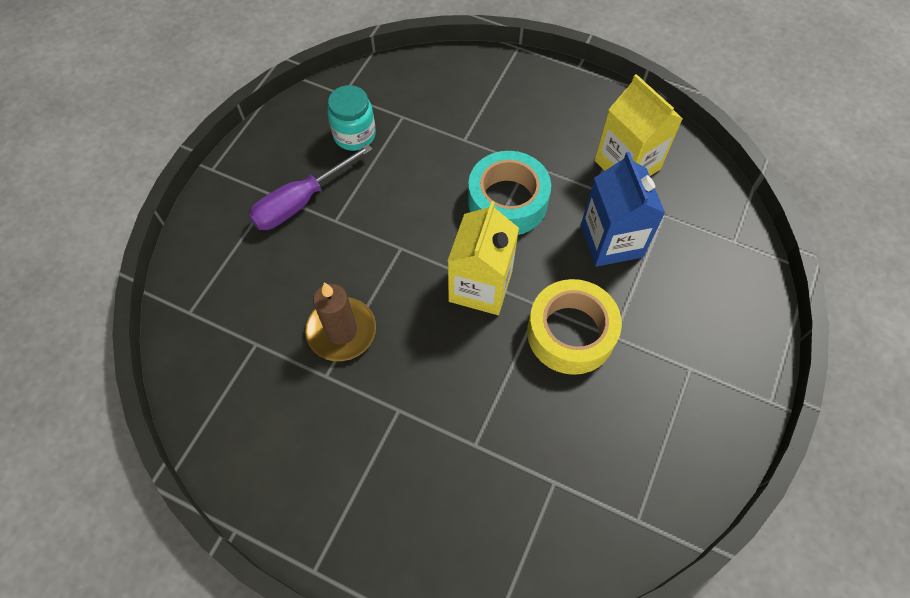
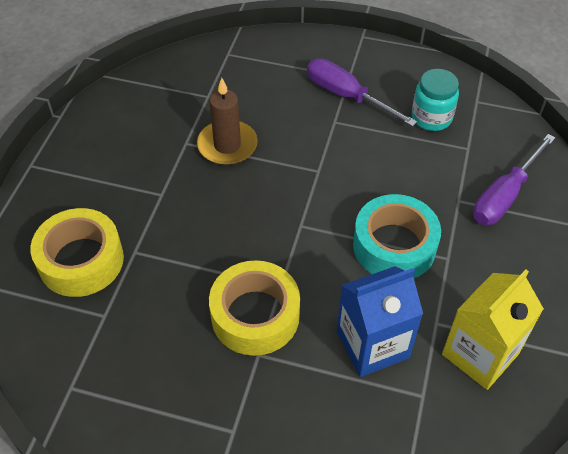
camera: 80 degrees right, 10 degrees down
yellow carton [448,201,519,315] -> none
none -> yellow tape [30,208,124,297]
none -> purple screwdriver [473,134,555,225]

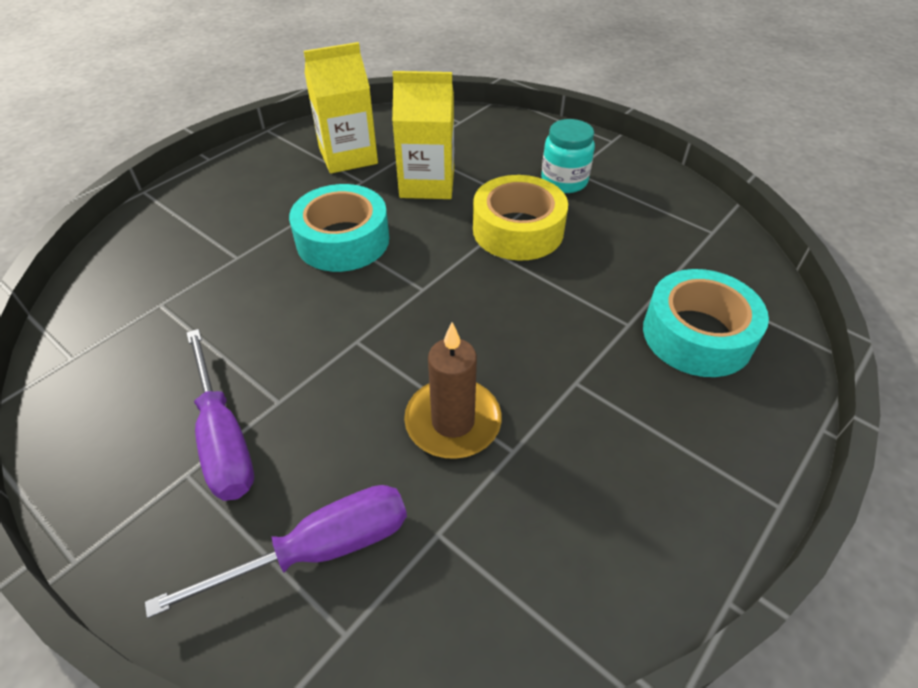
camera: 155 degrees left, 5 degrees down
yellow tape [30,208,124,297] -> turquoise tape [643,269,769,377]
blue carton [337,266,423,377] -> yellow carton [392,71,454,199]
turquoise jar [412,69,459,131] -> turquoise jar moved to [541,119,595,193]
purple screwdriver [473,134,555,225] -> purple screwdriver moved to [145,485,407,618]

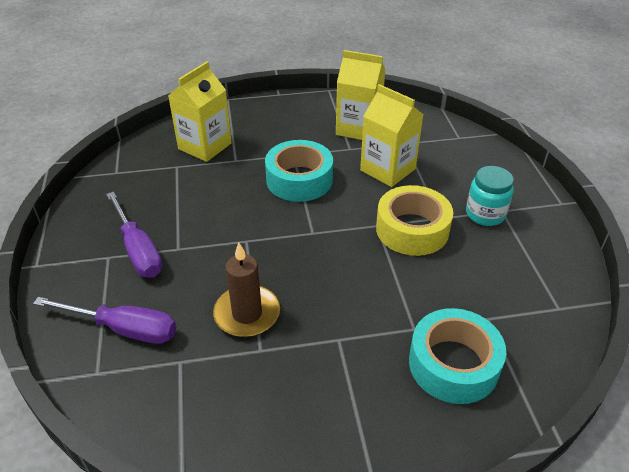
camera: 40 degrees right, 5 degrees down
purple screwdriver [186,329,254,501] -> purple screwdriver turned 45 degrees counterclockwise [106,192,162,278]
none -> yellow carton [168,62,232,162]

